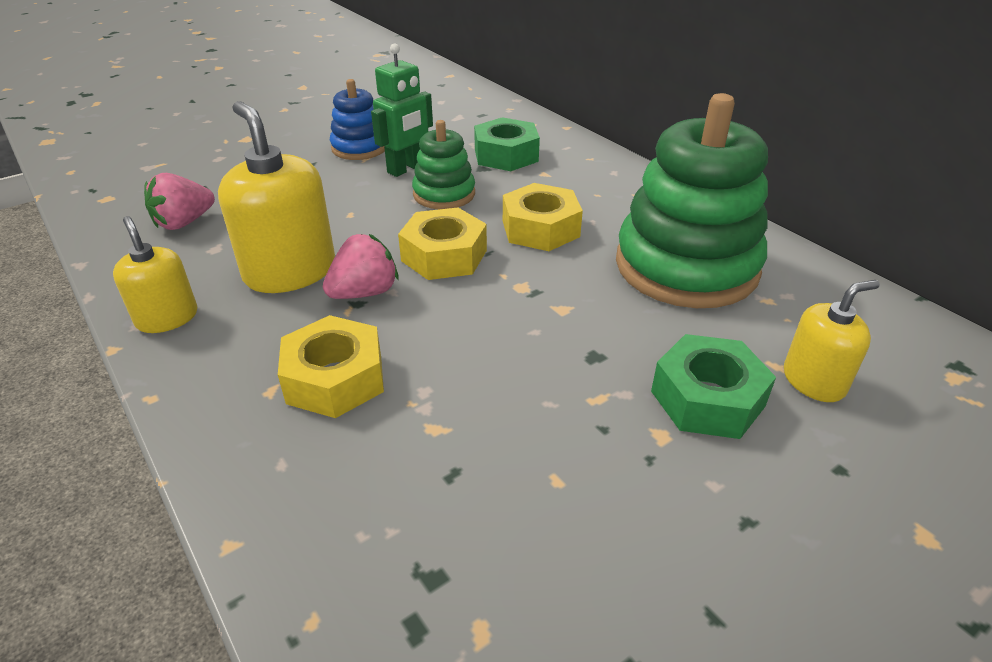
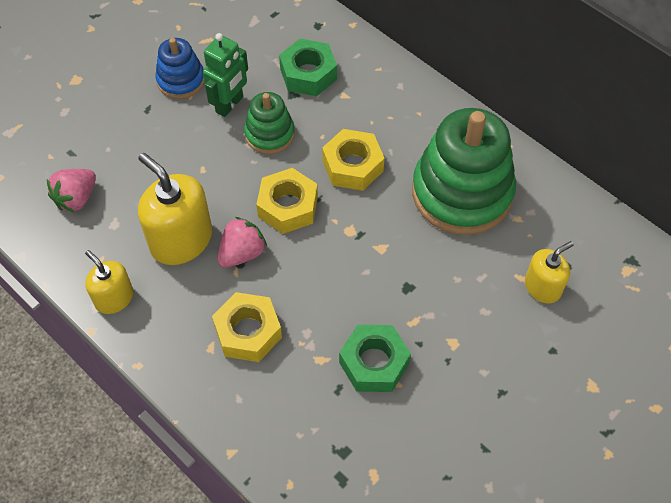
camera: 10 degrees left, 20 degrees up
green nut [651,334,776,439] -> green nut moved to [339,325,411,392]

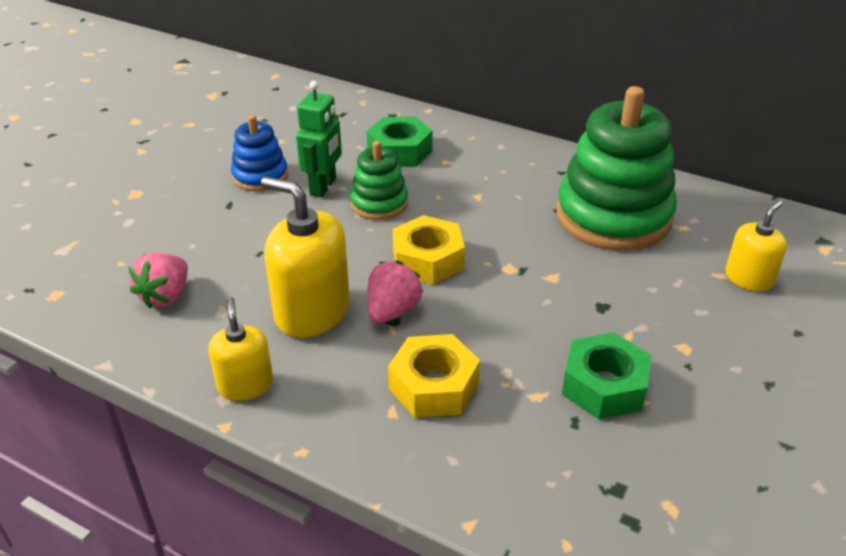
camera: 15 degrees left, 20 degrees down
yellow soap dispenser [85,250,133,314] -> yellow soap dispenser turned 45 degrees clockwise [208,297,273,401]
yellow nut [322,129,385,191] -> none

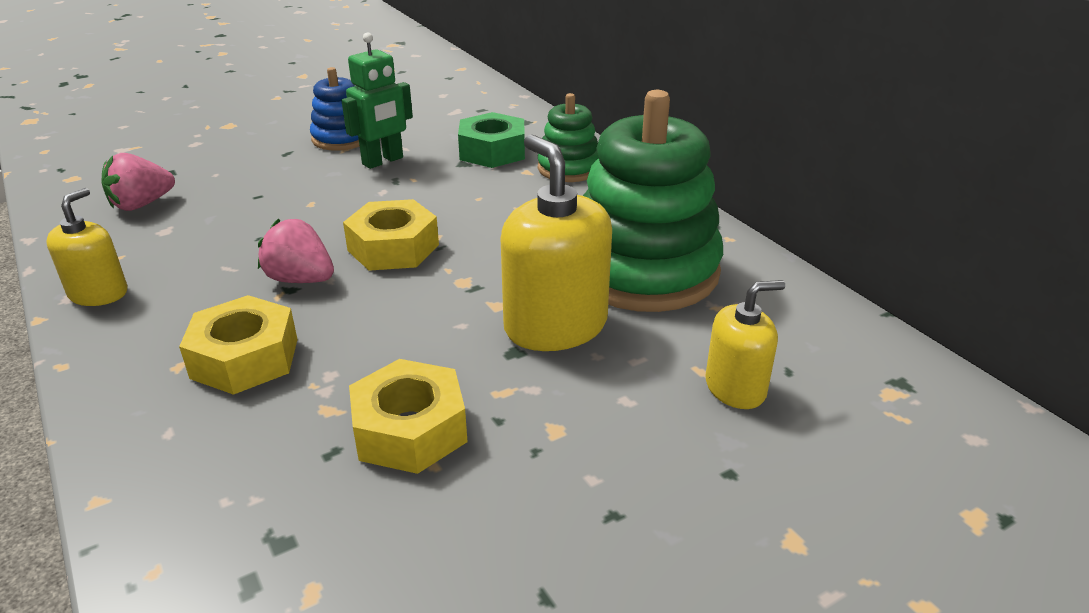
camera: 30 degrees right, 5 degrees down
yellow soap dispenser [261,177,350,338] -> yellow soap dispenser moved to [500,135,612,351]
green stacking toy [350,141,408,220] -> green stacking toy moved to [538,93,599,182]
pink strawberry [367,260,423,323] -> pink strawberry turned 120 degrees counterclockwise [258,219,334,283]
green nut [562,332,651,419] -> yellow nut [349,359,468,474]

